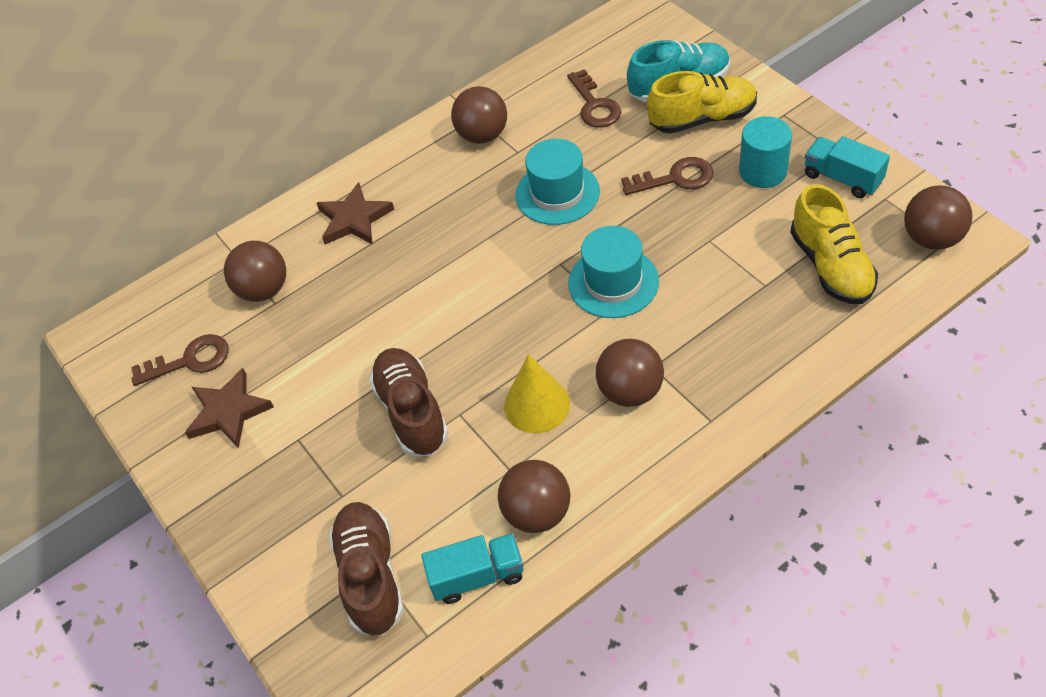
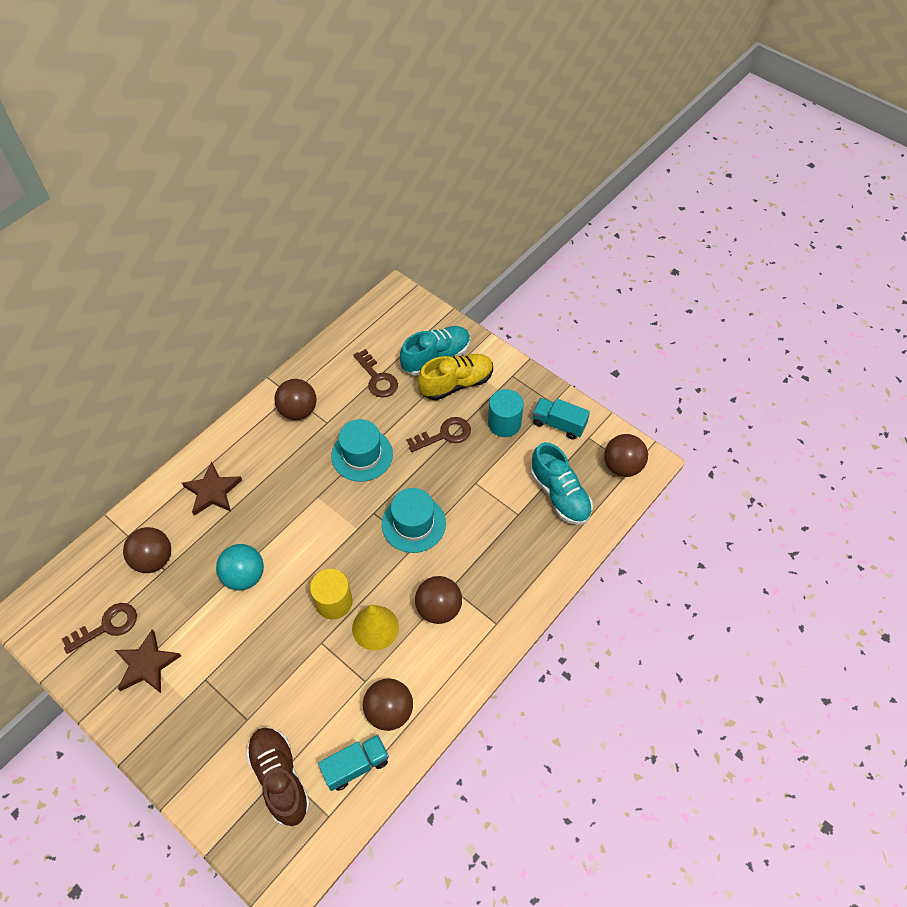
camera: 20 degrees left, 5 degrees up
brown shoe [369,348,449,456] -> none
yellow shoe [790,184,878,304] -> turquoise shoe [530,442,593,525]
none -> turquoise ball [216,544,264,590]
none -> yellow cylinder [310,569,353,619]

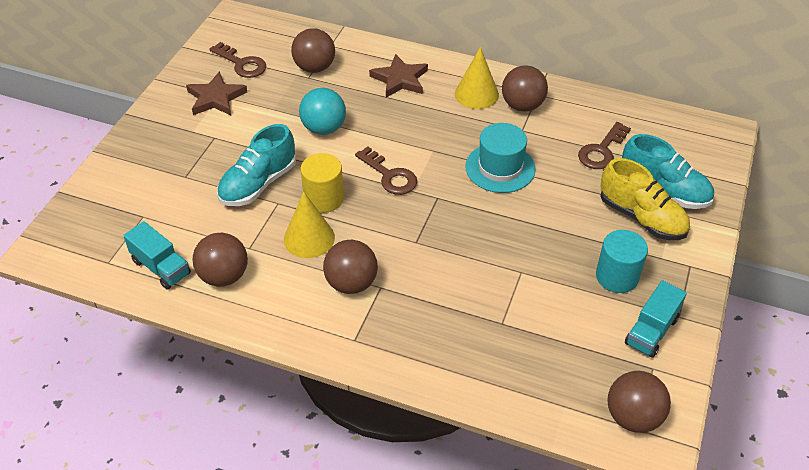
camera: 70 degrees right, 10 degrees down
brown shoe [246,727,310,826] -> none
turquoise hat [382,488,446,553] -> none
brown key [407,417,471,452] -> brown key moved to [355,146,417,195]
turquoise shoe [530,442,593,525] -> turquoise shoe moved to [217,124,296,206]
turquoise truck [533,398,590,439] -> turquoise truck turned 150 degrees counterclockwise [625,280,687,358]
none -> yellow cone [455,47,499,109]

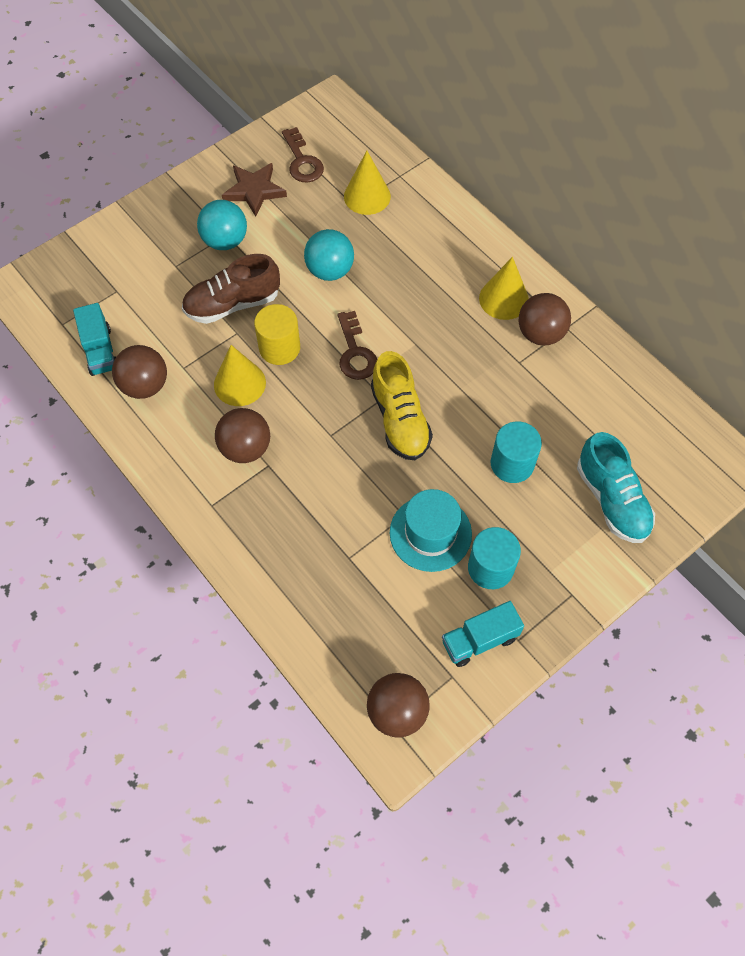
camera: 30 degrees right, 15 degrees up
turquoise shoe [217,124,296,206] -> brown shoe [182,254,280,324]
brown ball [291,28,335,73] -> yellow cone [344,151,391,215]
brown star [369,54,428,98] -> none
turquoise hat [465,123,536,193] -> turquoise hat moved to [390,489,472,572]
brown key [578,122,631,169] -> none
yellow shoe [600,158,690,240] -> yellow shoe moved to [371,351,433,460]
none -> turquoise ball [197,200,247,250]
none -> turquoise cylinder [491,421,542,483]

